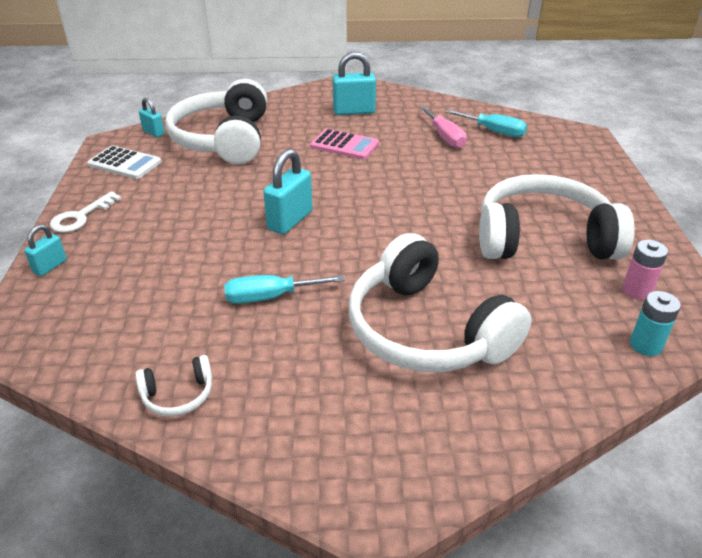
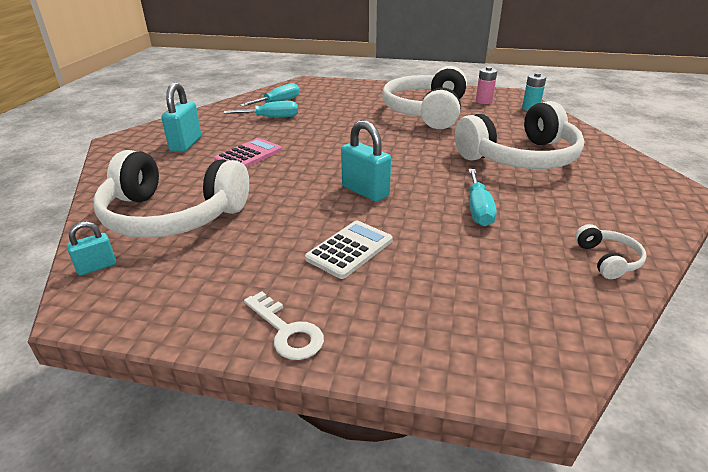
camera: 75 degrees left, 5 degrees down
turquoise padlock [24,224,67,276] -> none
white calculator [87,145,161,179] -> white calculator moved to [305,220,393,279]
pink screwdriver [420,106,467,148] -> turquoise screwdriver [224,101,298,118]

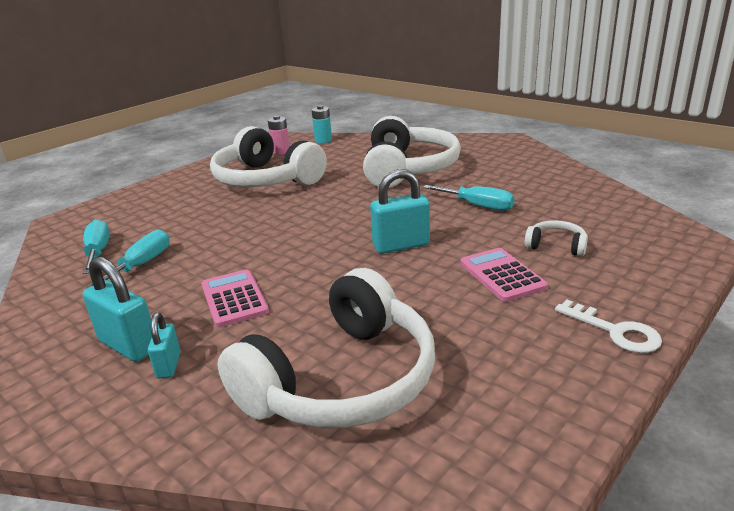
camera: 60 degrees left, 5 degrees down
turquoise padlock [67,221,116,276] -> turquoise padlock moved to [148,312,181,378]
white key [244,291,324,360] -> white key turned 60 degrees clockwise [555,300,662,353]
white calculator [305,220,393,279] -> pink calculator [460,248,548,302]
white headphones [575,224,647,279] -> white headphones moved to [525,220,588,257]

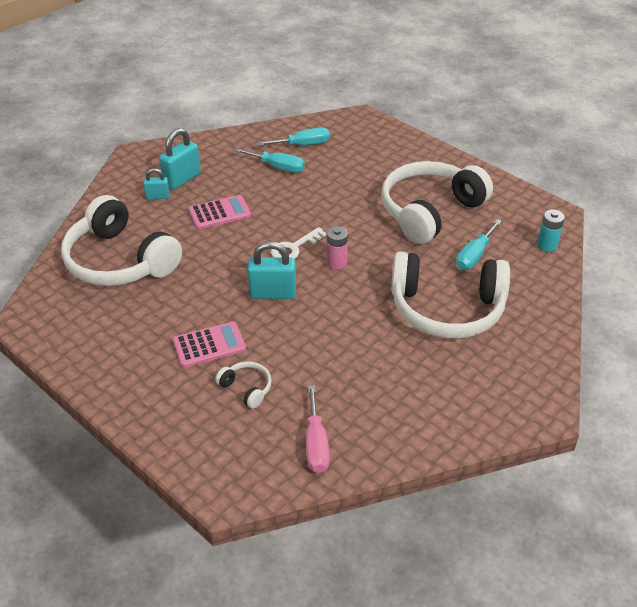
camera: 90 degrees right, 15 degrees up
pink battery [268,115,290,155] -> pink battery moved to [326,226,348,269]
turquoise padlock [370,169,430,254] -> turquoise padlock turned 75 degrees counterclockwise [248,241,296,299]
turquoise screwdriver [423,185,515,211] -> turquoise screwdriver moved to [456,219,502,270]
white headphones [525,220,588,257] -> white headphones turned 75 degrees counterclockwise [215,361,272,409]
white key [555,300,662,353] -> white key moved to [271,227,327,259]
none -> pink screwdriver [306,385,330,473]

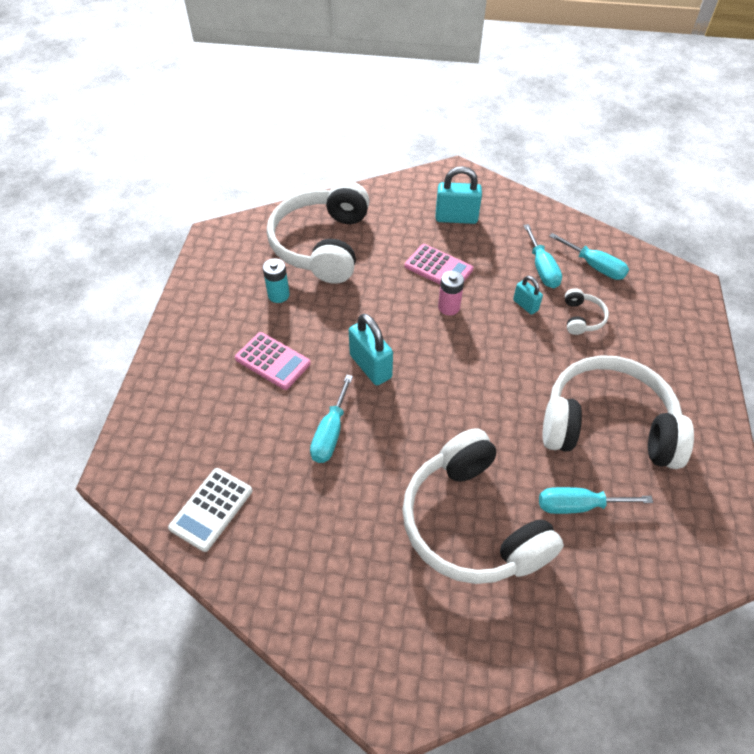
camera: 55 degrees right, 10 degrees up
turquoise padlock [143,168,170,199] -> turquoise padlock moved to [513,276,543,315]
white headphones [215,361,272,409] -> white headphones moved to [565,288,609,335]
white key [271,227,327,259] -> none
pink screwdriver [306,385,330,473] -> white calculator [168,468,252,552]
pink battery [326,226,348,269] -> pink battery moved to [438,271,464,315]
turquoise battery [537,210,565,252] -> turquoise battery moved to [263,258,290,303]
none -> turquoise screwdriver [310,375,353,463]

